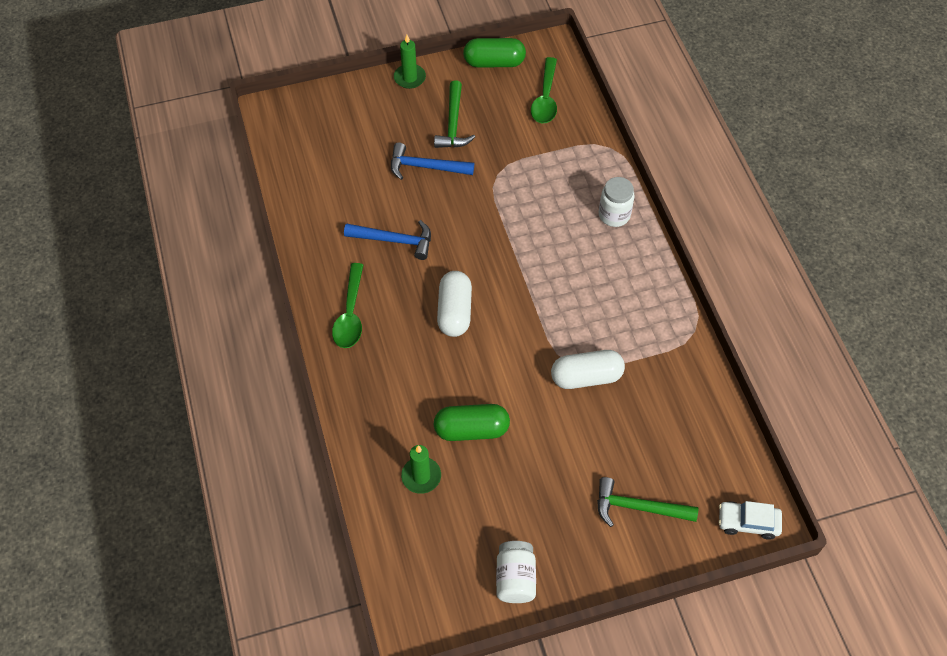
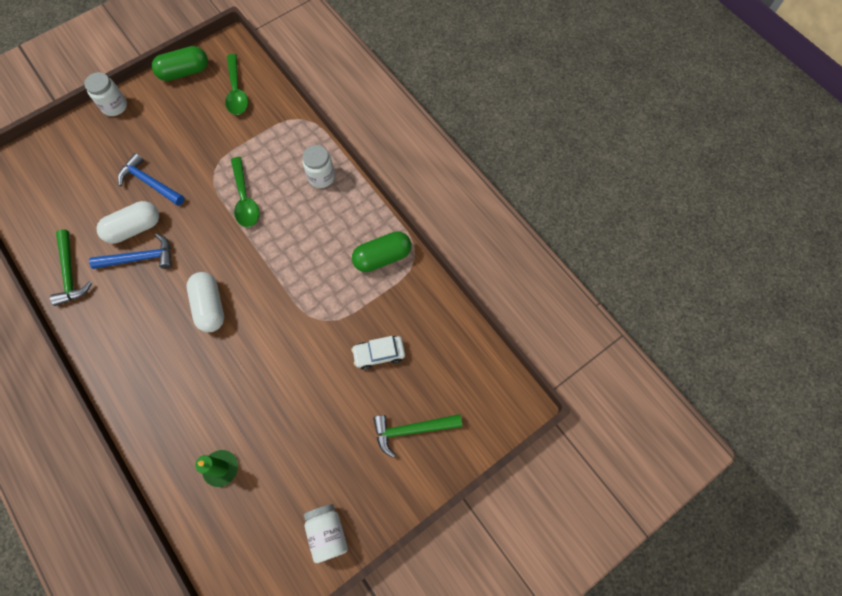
camera: 20 degrees left, 10 degrees up
green spoon [332,263,363,348] -> green spoon moved to [231,157,259,227]
blue hammer [391,142,474,180] -> blue hammer turned 45 degrees clockwise [118,153,184,206]
green candle [394,35,426,89] -> white jar [84,72,127,116]
green hammer [434,80,475,148] -> green hammer moved to [50,229,92,306]
green capsule [434,404,510,441] -> green capsule moved to [352,231,411,272]
white capsule [551,350,625,389] -> white capsule moved to [97,201,159,244]
white car [719,501,782,540] -> white car moved to [351,336,405,370]

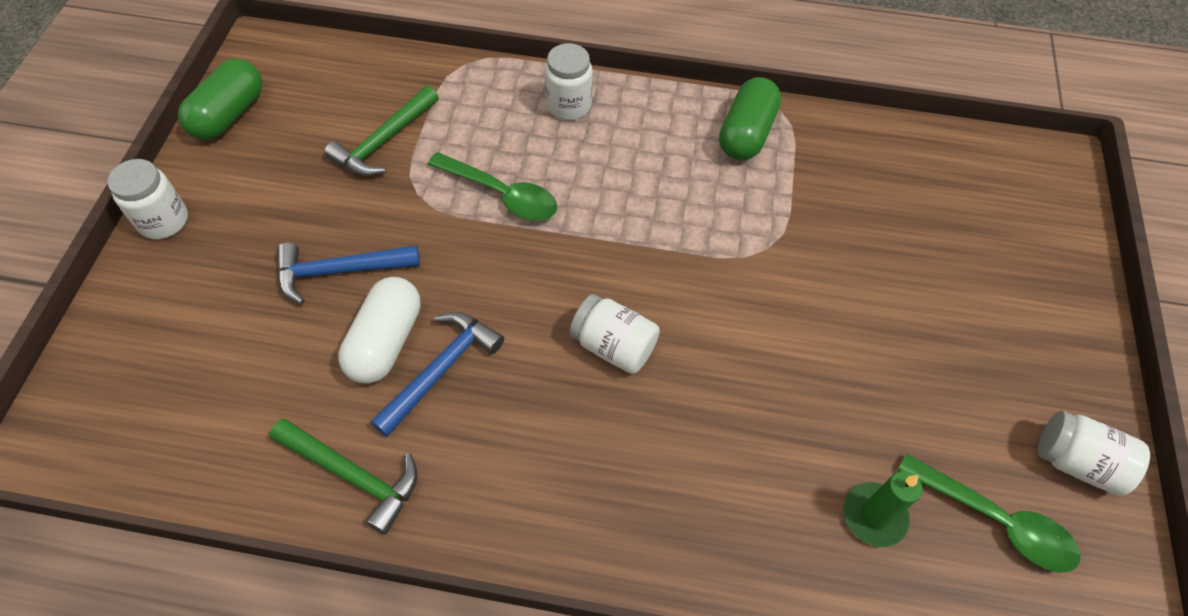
camera: 45 degrees left, 10 degrees down
white capsule [187,272,224,332] -> white jar [569,294,660,374]
green spoon [225,54,248,115] -> green spoon moved to [897,453,1081,572]
white car [351,336,405,370] -> none
green hammer [373,414,462,458] -> green hammer moved to [324,85,439,176]

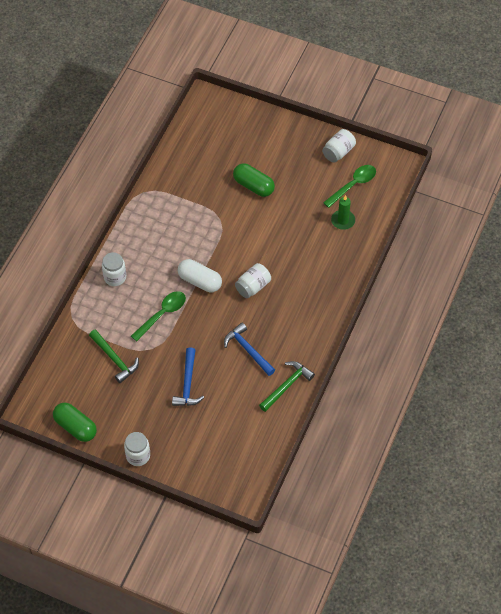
camera: 75 degrees left, 0 degrees up
white capsule [338,277,421,384] -> white capsule moved to [178,259,222,292]
green capsule [719,77,781,160] -> green capsule moved to [233,163,275,197]

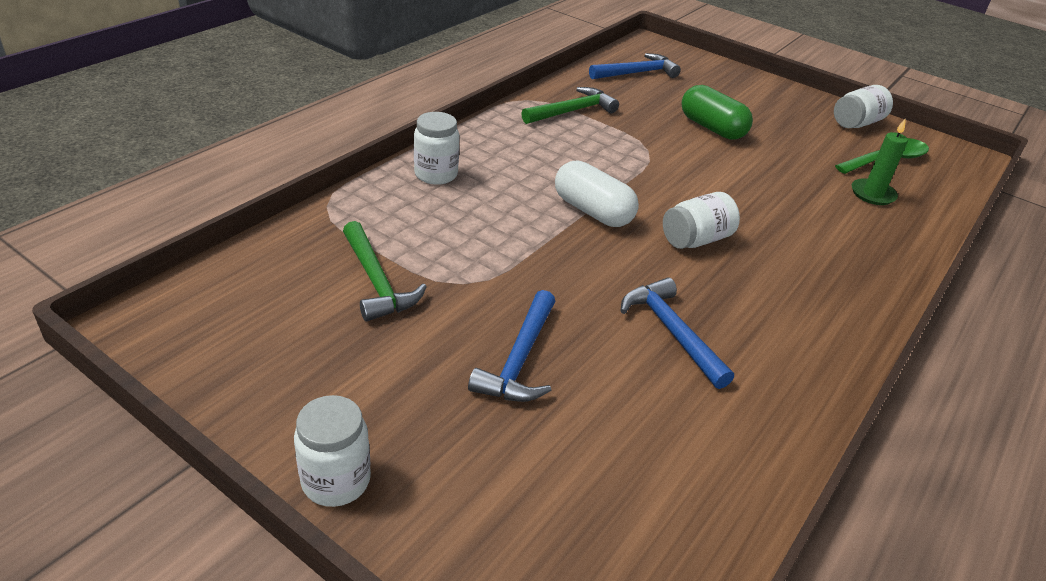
camera: 10 degrees right, 20 degrees down
green capsule [53,402,97,442] -> none
green spoon [131,291,186,341] -> none
green hammer [259,361,315,412] -> green hammer moved to [521,87,619,124]
none -> blue hammer [589,53,681,79]

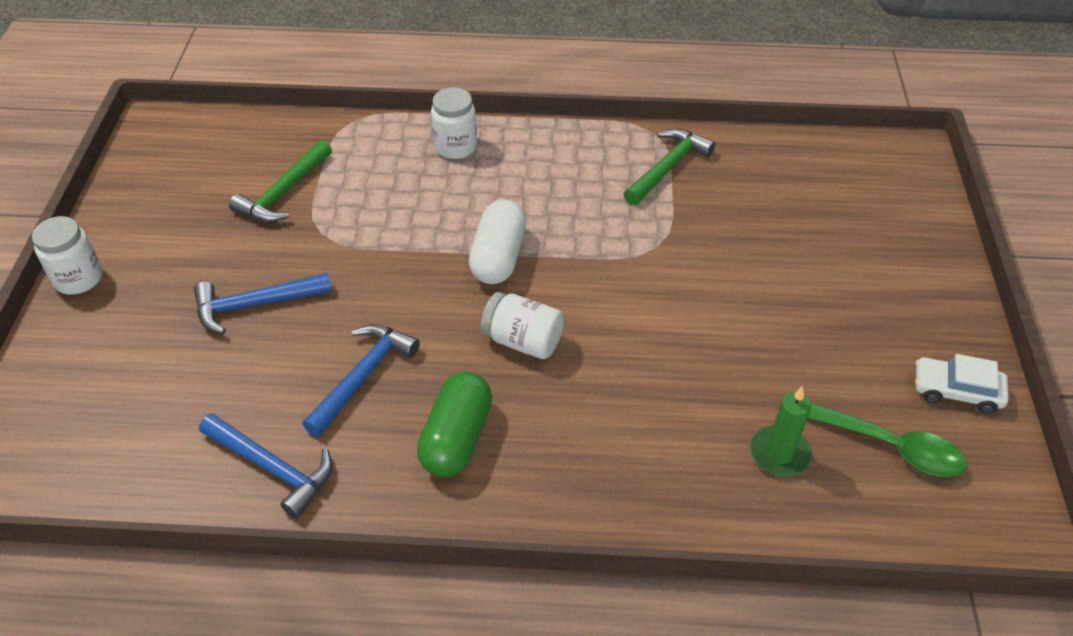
camera: 60 degrees right, 10 degrees up
green hammer [521,87,619,124] -> green hammer turned 75 degrees counterclockwise [624,128,715,205]
blue hammer [589,53,681,79] -> blue hammer moved to [199,413,333,519]
green capsule [682,85,753,140] -> green capsule moved to [417,372,492,477]
white jar [834,85,893,128] -> white car [915,354,1009,414]

